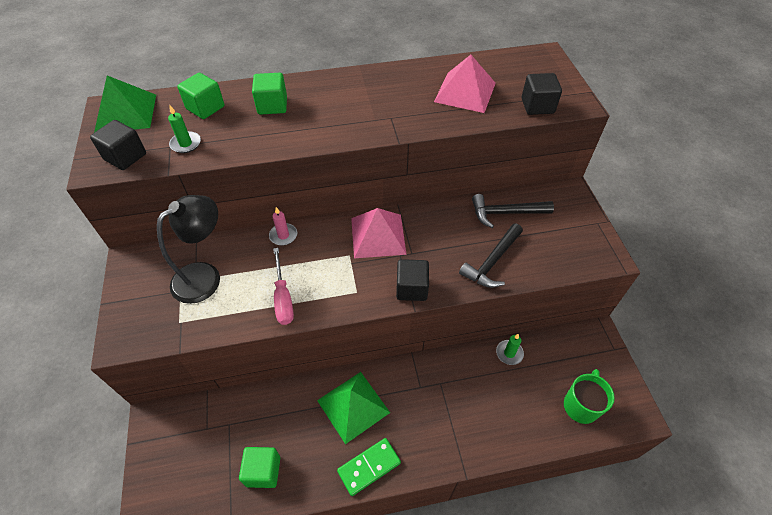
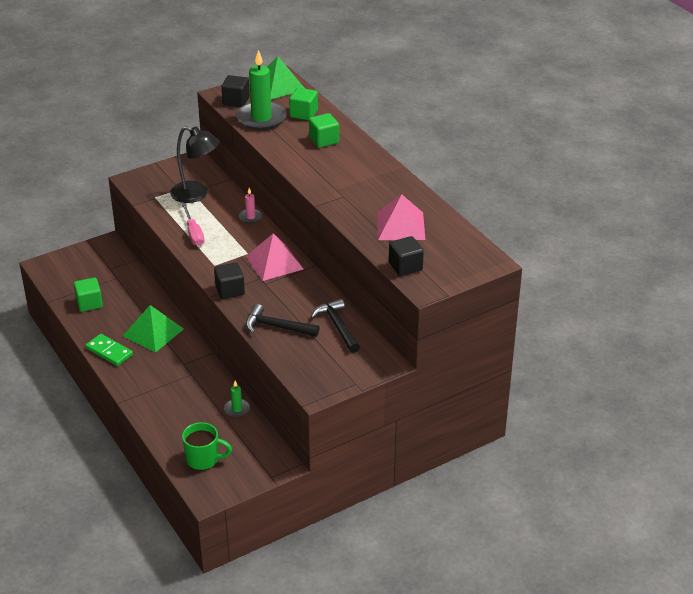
camera: 70 degrees right, 15 degrees down
green candle [168,105,201,153] -> green candle [236,50,286,130], size x2.15
pink screwdriver [273,248,294,325] -> pink screwdriver turned 75 degrees counterclockwise [182,203,204,246]

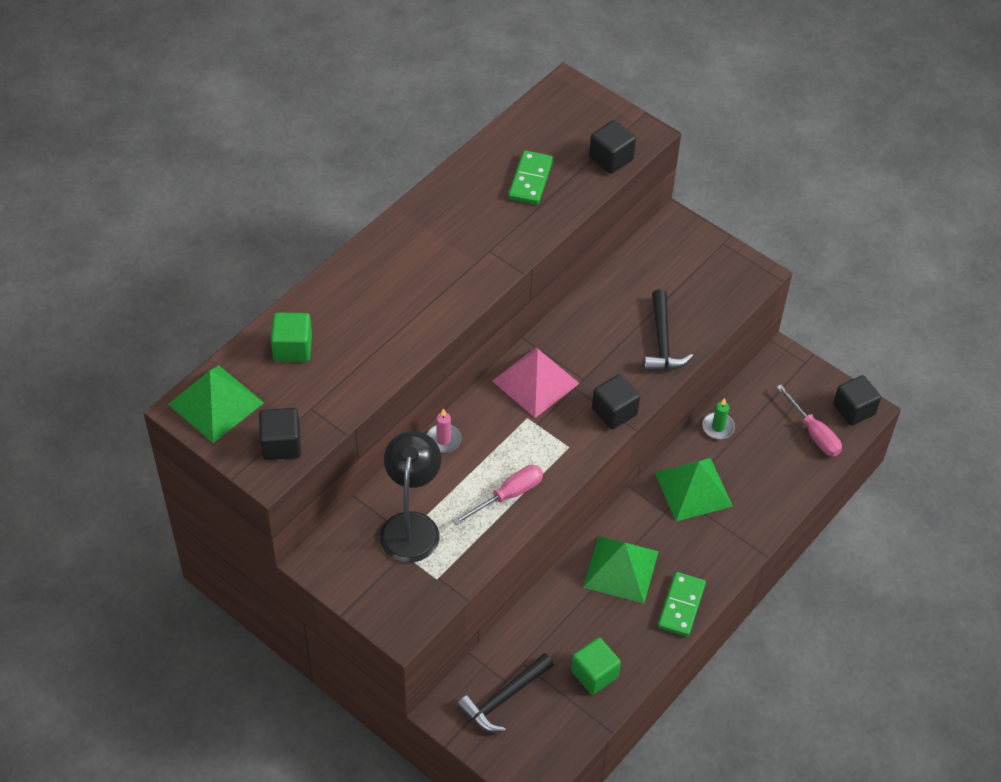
camera: 110 degrees left, 15 degrees up
green mug [182,422,232,470] -> pink screwdriver [777,384,842,456]
green candle [236,50,286,130] -> none
green cube [309,113,339,148] -> none
black hammer [311,298,360,353] -> black hammer moved to [457,653,554,733]
pink pyramid [377,194,425,240] -> green domino [508,150,553,205]
none -> green pyramid [654,458,733,521]
none -> black cube [833,375,881,426]

